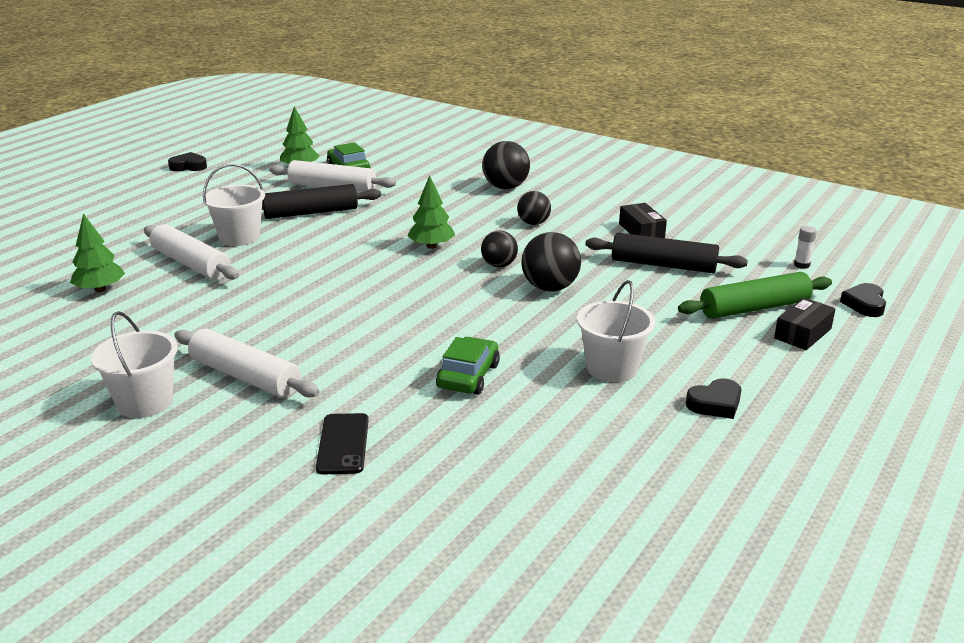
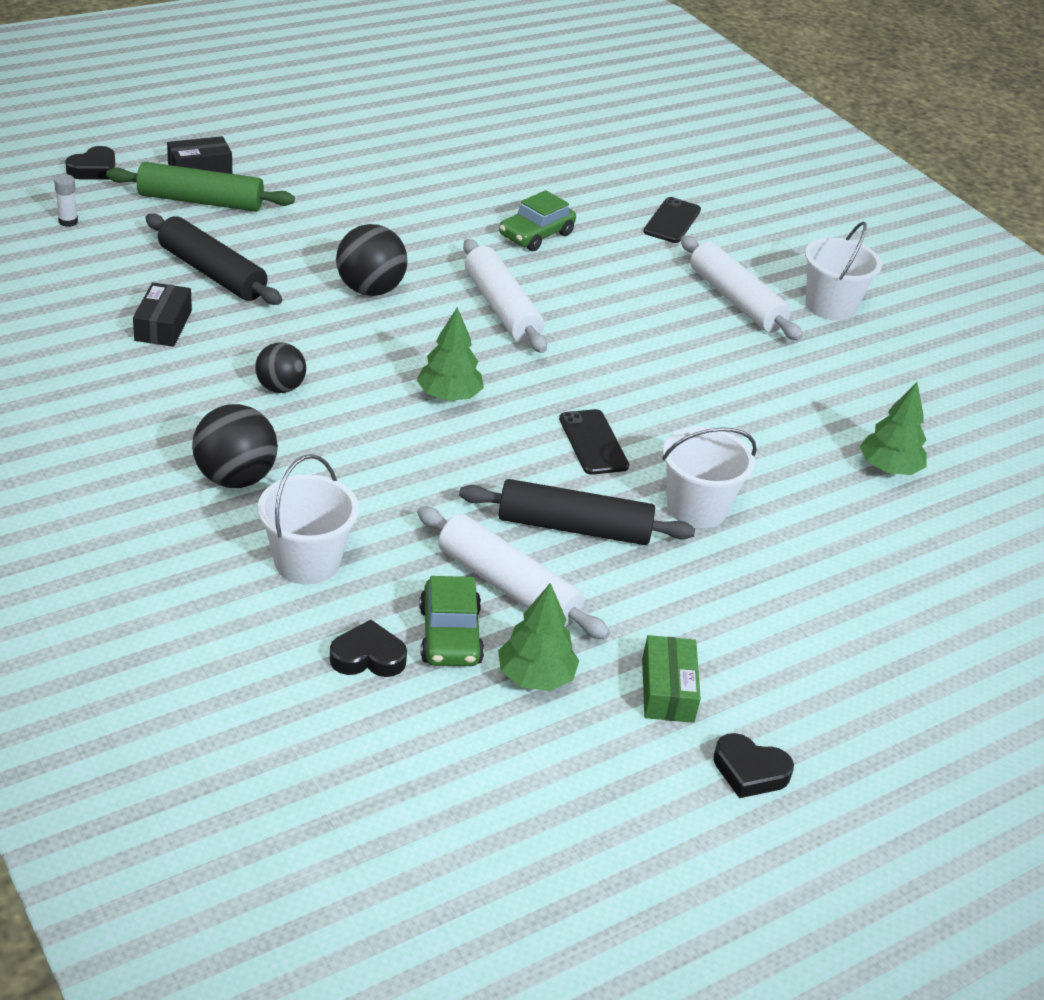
camera: 160 degrees left, 10 degrees up
white rolling pin [144,224,239,280] -> white rolling pin moved to [463,239,547,353]
black ball [481,231,518,267] -> none
white bucket [577,280,655,382] -> white bucket moved to [258,454,359,585]
black heart [686,378,741,419] -> black heart moved to [330,619,407,677]
none -> black phone [559,409,629,475]
none -> green box [642,635,701,723]

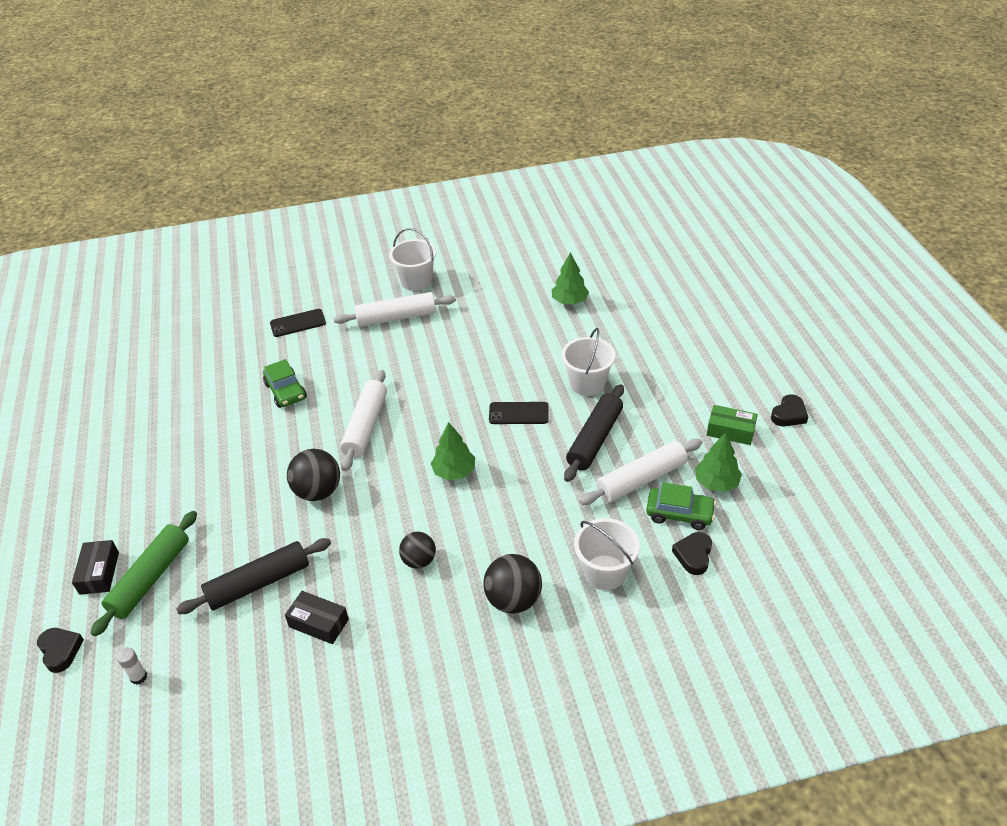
camera: 65 degrees left, 5 degrees up
white rolling pin [463,239,547,353] -> white rolling pin turned 75 degrees counterclockwise [340,370,387,471]
black phone [643,197,701,243] -> black phone turned 60 degrees counterclockwise [270,309,326,337]

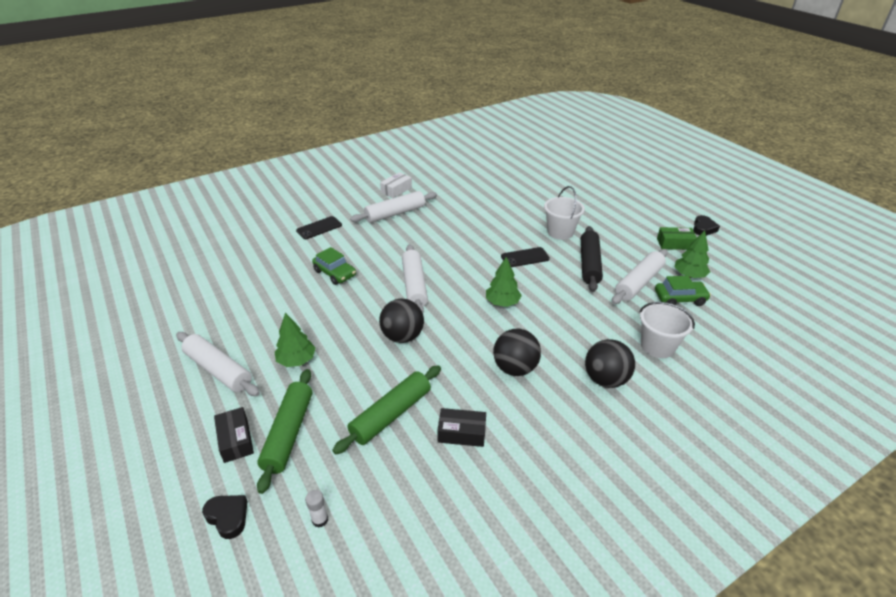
camera: 20 degrees left, 5 degrees down
black rolling pin [176,538,331,614] -> green rolling pin [332,365,441,454]
white bucket [389,228,436,291] -> white box [380,172,412,198]
black ball [399,532,436,569] -> black ball [493,329,541,376], size x1.53
green tree [552,252,589,305] -> green tree moved to [275,313,316,367]
black heart [672,532,712,575] -> none
none -> white rolling pin [176,332,260,396]

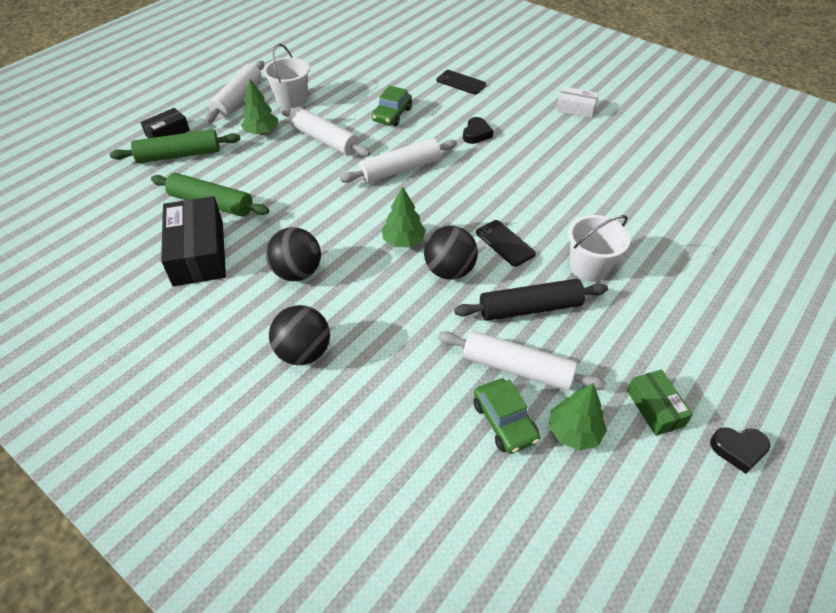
camera: 70 degrees right, 10 degrees up
black heart [202,495,248,539] -> black heart moved to [463,117,493,144]
white glue stick [305,490,328,528] -> none
white rolling pin [350,191,437,223] -> white rolling pin moved to [280,106,371,157]
black ball [379,299,424,343] -> black ball moved to [424,226,478,280]
black box [437,408,486,447] -> black box [161,196,226,286], size x1.83
white bucket [640,302,695,358] -> white bucket moved to [263,44,310,108]

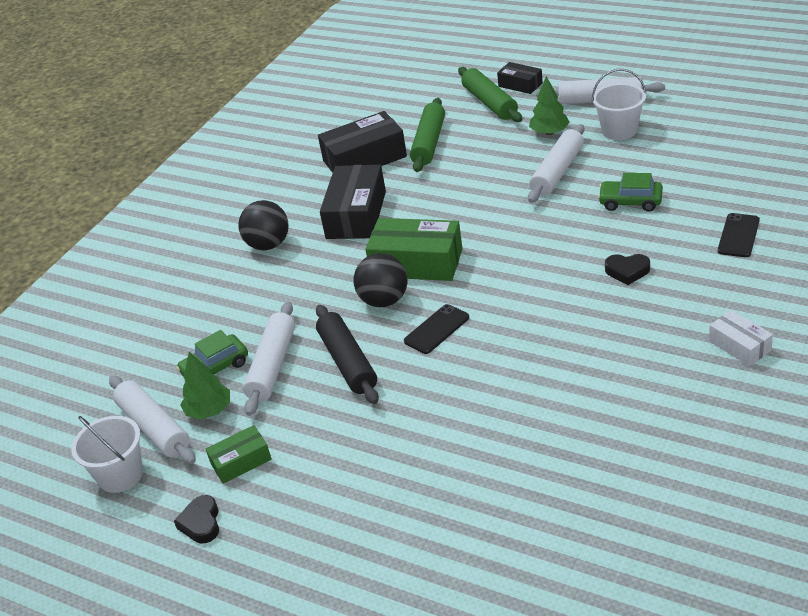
camera: 85 degrees right, 10 degrees down
black ball [266,227,321,281] -> black box [320,165,386,239]
white rolling pin [340,138,457,183] -> white rolling pin moved to [109,376,196,464]
green tree [382,186,426,247] -> green box [365,218,463,281]
white box [556,87,599,118] -> white box turned 45 degrees counterclockwise [709,310,773,366]
white bucket [568,215,630,281] -> white bucket moved to [71,416,143,493]

